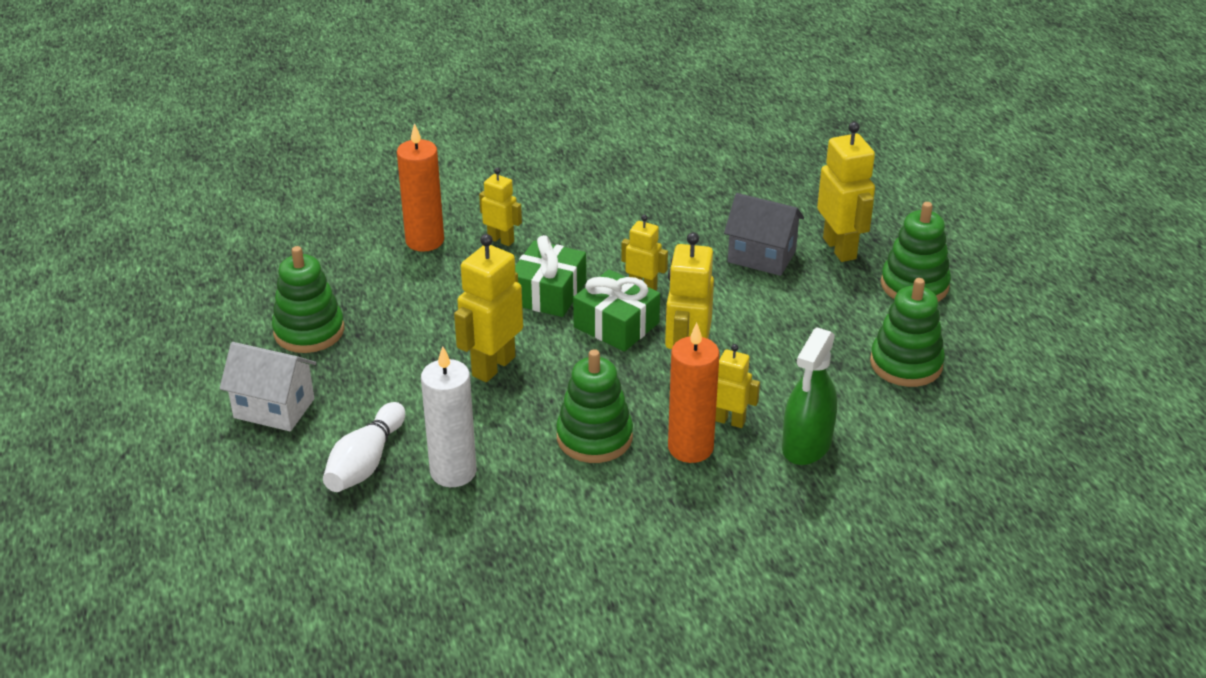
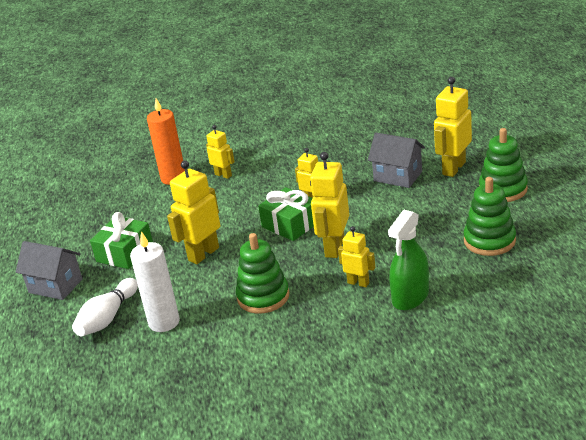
camera: 10 degrees right, 5 degrees down
white house [220,342,316,431] -> grey house [15,241,82,300]
green stacking toy [272,246,344,353] -> none
green gift [515,235,586,317] -> green gift moved to [90,212,153,269]
orange candle [668,323,719,463] -> none
yellow robot [817,122,875,262] -> yellow robot turned 135 degrees counterclockwise [434,77,472,177]

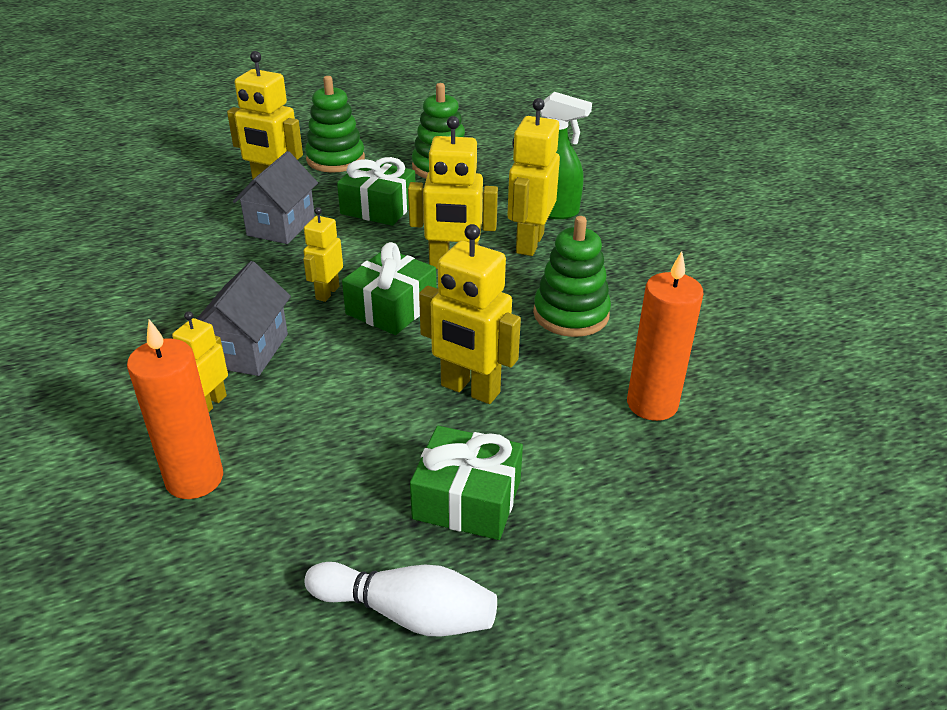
camera: 105 degrees left, 5 degrees up
grey house [15,241,82,300] -> grey house moved to [197,261,291,376]
white bowling pin [72,278,138,336] -> white bowling pin moved to [304,562,497,636]
white candle [130,231,180,332] -> orange candle [627,251,704,421]
yellow robot [338,226,375,287] -> yellow robot [507,98,560,256], size x1.70
none -> green gift [337,157,415,226]

